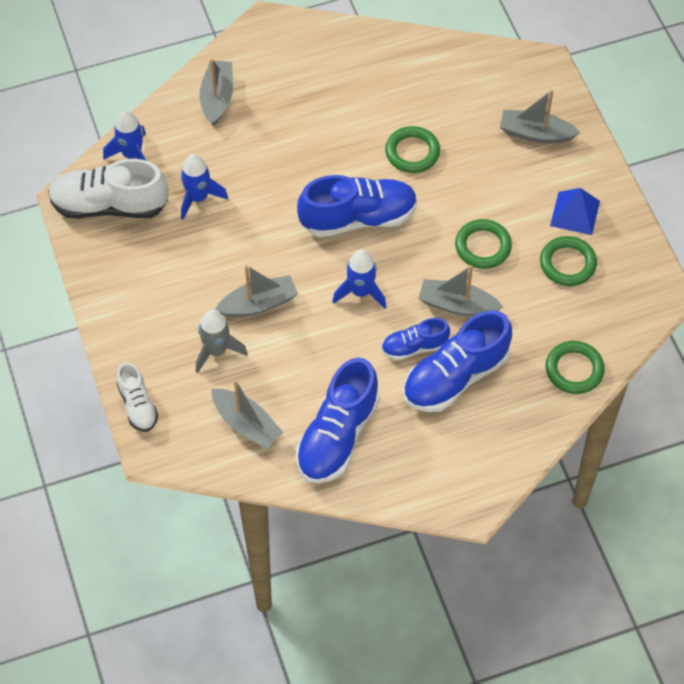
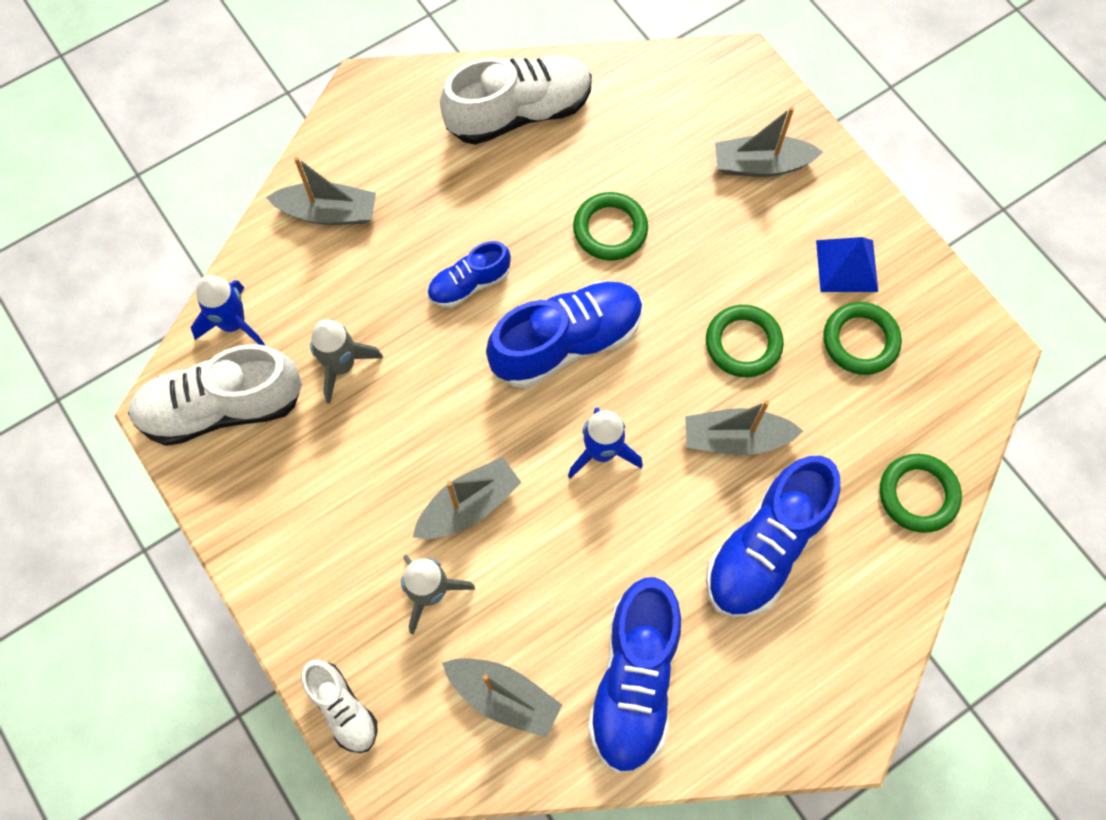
camera: 15 degrees left, 10 degrees up
blue rocket [180,154,228,220] -> grey rocket [310,319,383,404]
grey boat [200,59,233,126] -> grey boat turned 105 degrees clockwise [266,157,376,225]
blue shoe [381,318,450,360] -> blue shoe moved to [427,241,511,308]
none -> white shoe [440,55,592,145]

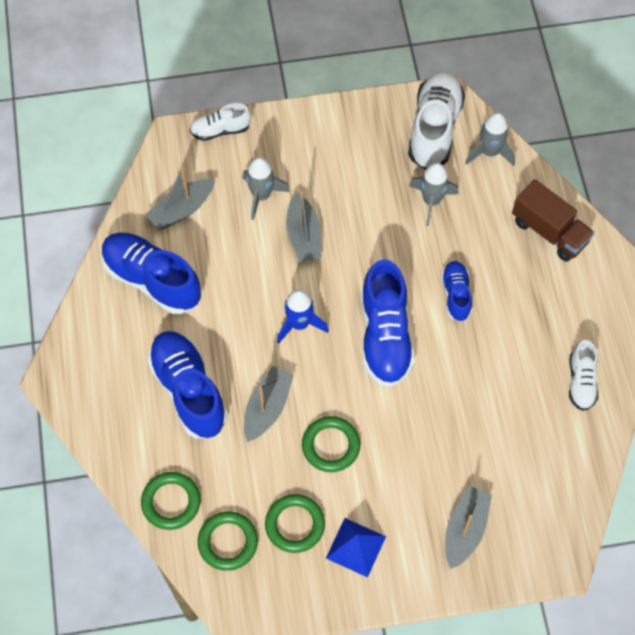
camera: 115 degrees right, 5 degrees down
blue rocket [190,275,266,346] -> grey rocket [465,113,515,166]
grey boat [266,157,376,225] -> brown truck [512,179,595,262]
white shoe [440,55,592,145] -> white shoe [569,340,598,411], size x0.55
green ring [573,192,648,261] -> green ring moved to [198,512,258,571]

